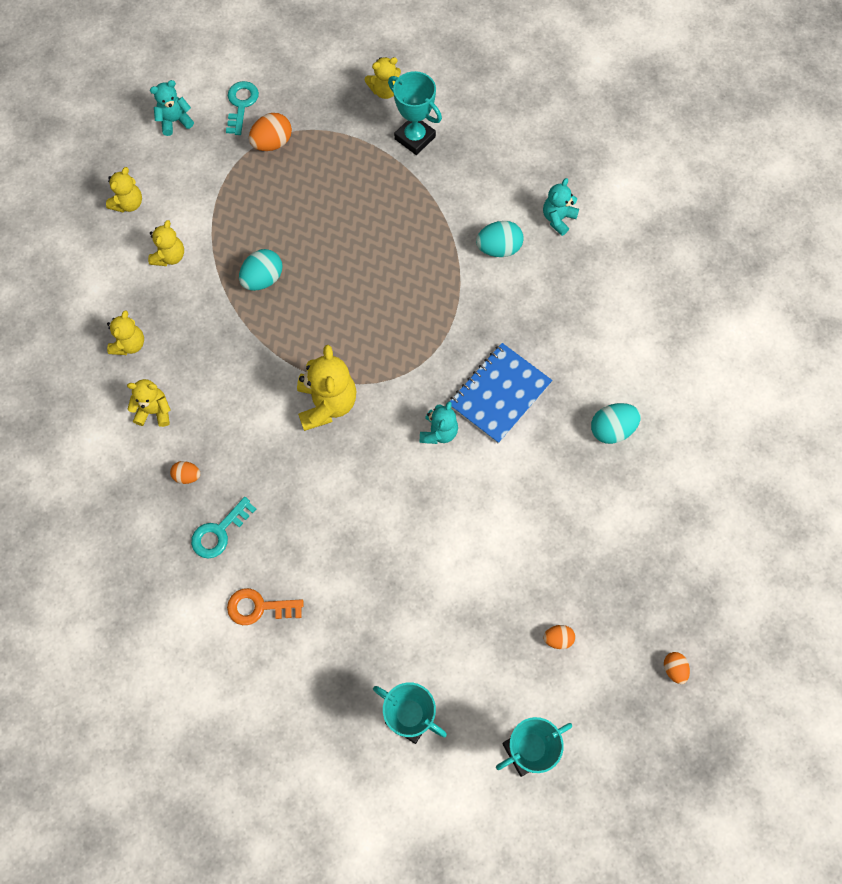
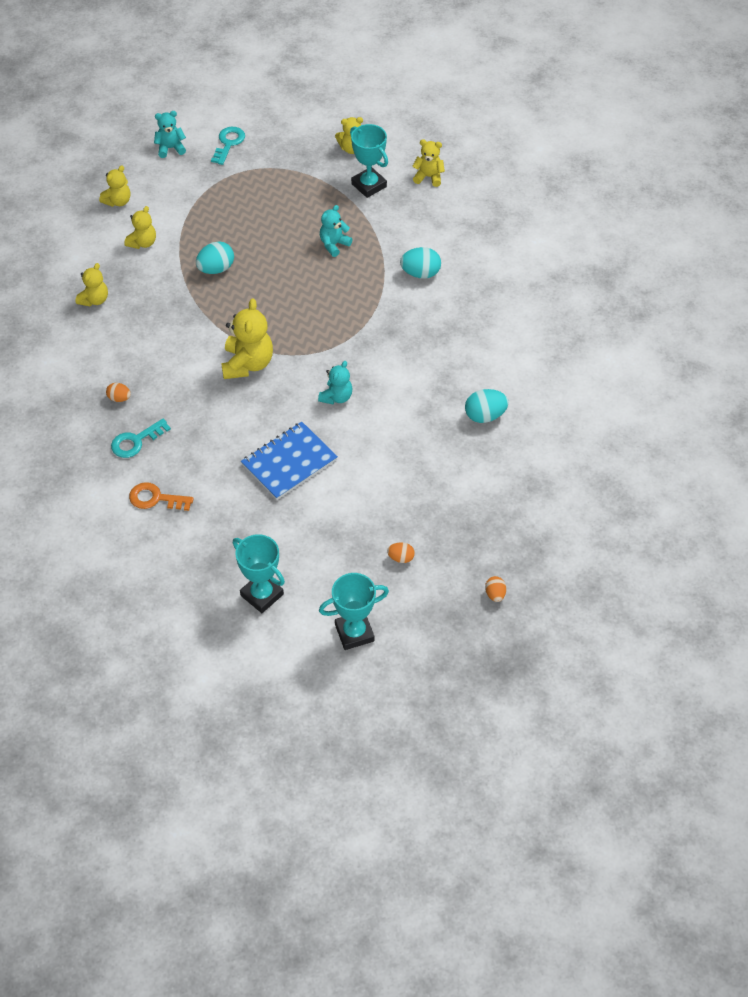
camera: 10 degrees right, 15 degrees down
yellow teddy bear [127,379,171,427] -> yellow teddy bear moved to [412,139,445,187]
orange egg [249,113,292,151] -> none
blue notebook [450,343,552,444] -> blue notebook moved to [241,422,338,500]
turquoise teddy bear [543,178,579,236] -> turquoise teddy bear moved to [320,205,353,257]

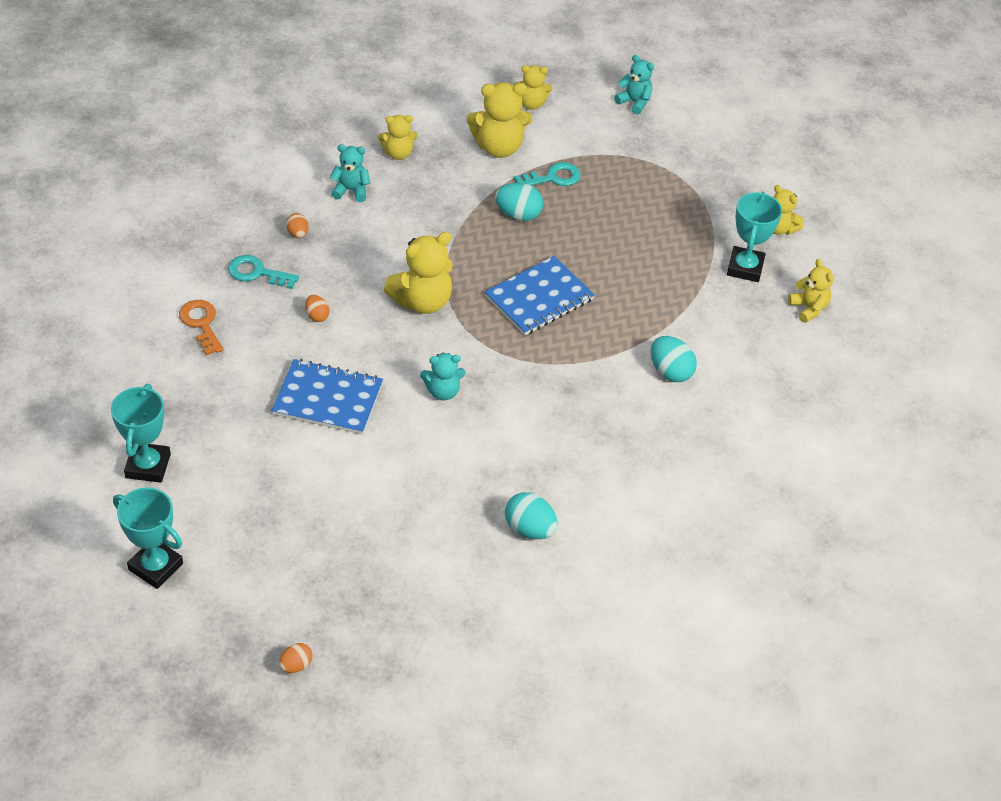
camera: 50 degrees right, 5 degrees down
yellow teddy bear [124,206,156,249] -> yellow teddy bear [467,82,532,158], size x1.66
turquoise key [211,127,245,165] -> turquoise key moved to [514,162,581,186]
turquoise teddy bear [320,205,353,257] -> turquoise teddy bear moved to [330,144,370,202]
orange egg [387,542,415,563] -> orange egg moved to [305,295,330,322]
none -> blue notebook [485,256,595,335]

